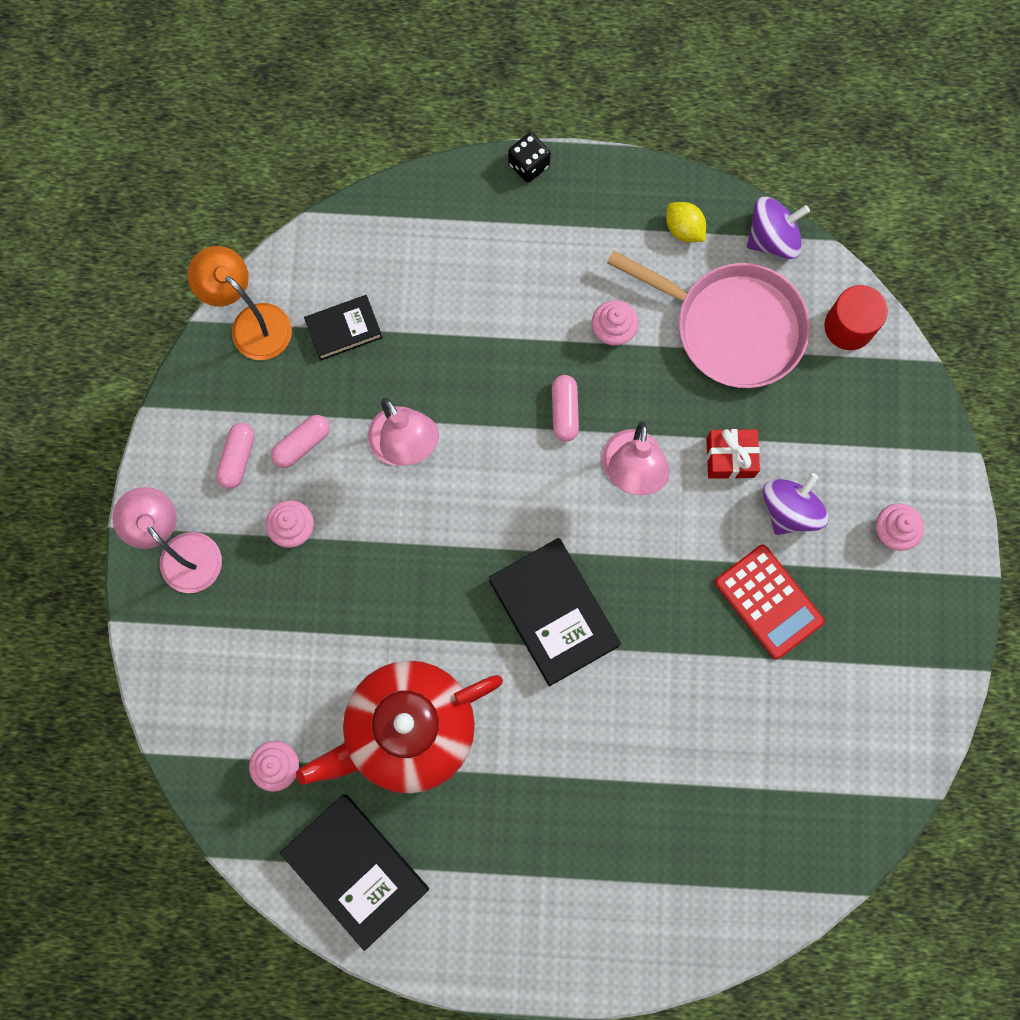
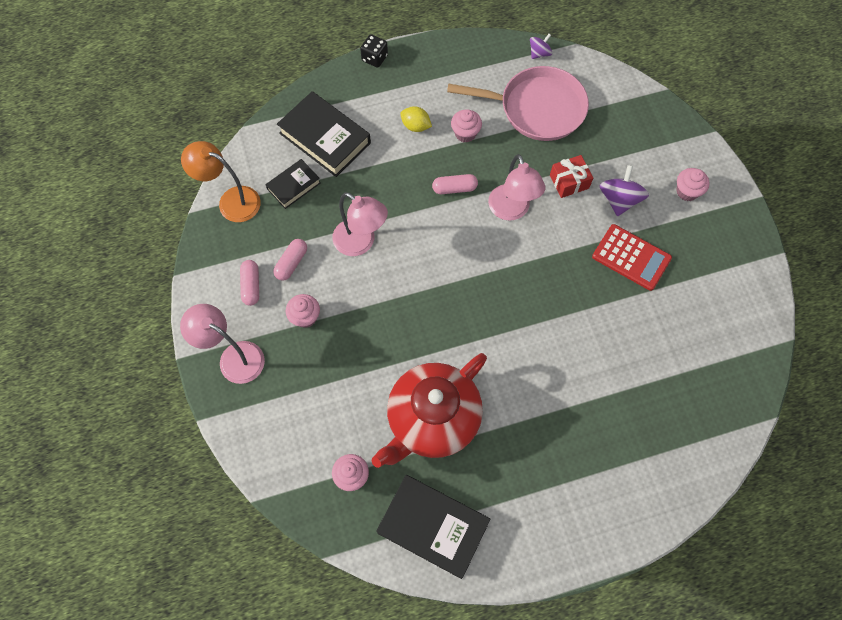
camera: 20 degrees left, 10 degrees down
black book [489,538,621,686] -> black book moved to [277,91,371,177]
pink capsule [552,375,579,442] -> pink capsule turned 75 degrees counterclockwise [432,174,478,194]
yellow lemon [666,202,706,242] -> yellow lemon moved to [400,106,432,132]
purple spinning top [747,197,810,259] -> purple spinning top [530,34,552,59], size x0.61
red cylinder [824,285,888,350] -> none

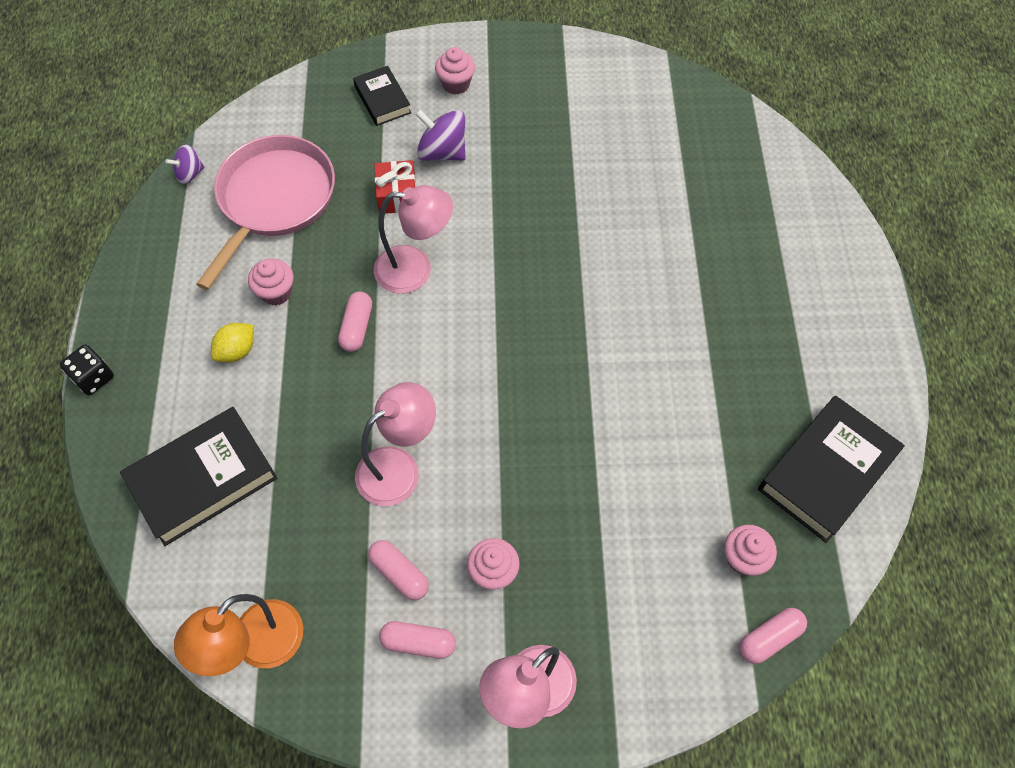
camera: 75 degrees left, 5 degrees down
black book [265,159,320,209] -> black book moved to [353,66,411,126]
red teapot [372,353,487,468] -> none
purple spinning top [530,34,552,59] -> purple spinning top turned 90 degrees counterclockwise [165,144,205,184]
red calculator [592,224,672,291] -> none
none -> pink capsule [740,608,807,664]

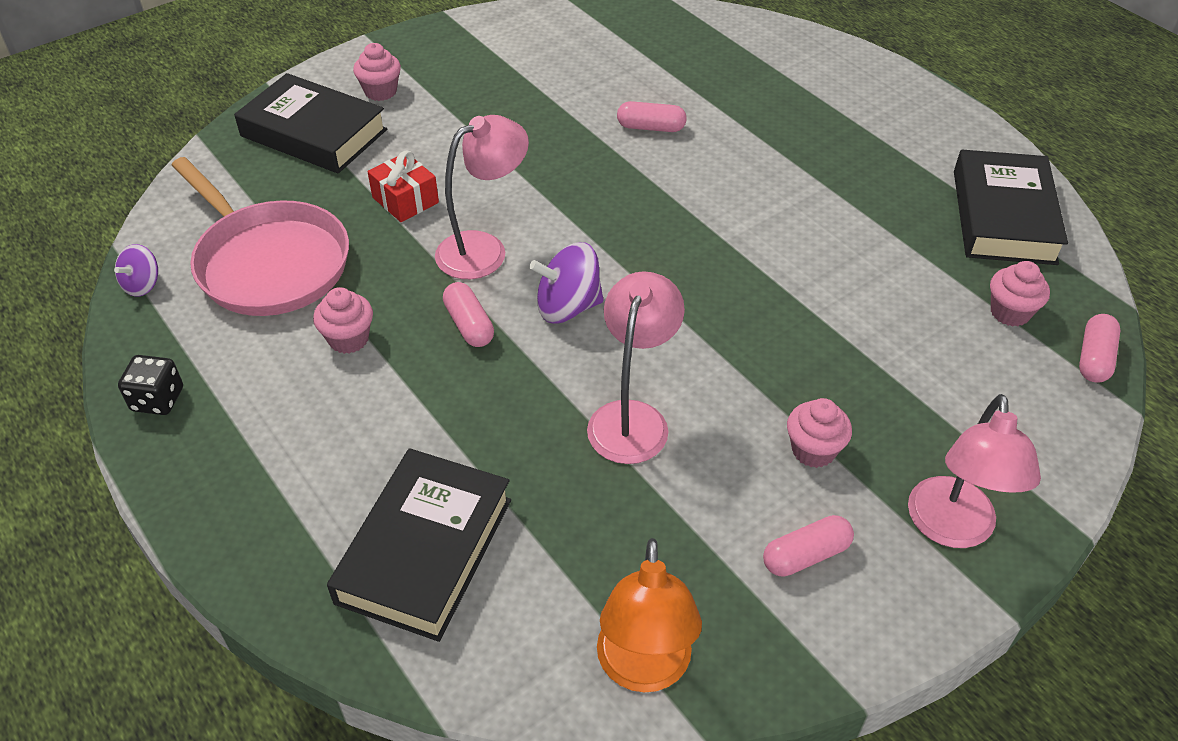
camera: 35 degrees left, 15 degrees down
black dice [60,345,114,395] -> black dice moved to [118,355,183,415]
pink pan [196,135,335,290] -> pink pan turned 150 degrees clockwise [171,157,349,316]
yellow lemon [211,323,254,363] -> none
black book [353,66,411,126] -> black book [234,73,387,173], size x1.77
pink capsule [368,540,429,600] -> pink capsule moved to [617,101,687,132]
purple spinning top [415,109,466,161] -> purple spinning top moved to [529,242,603,324]

